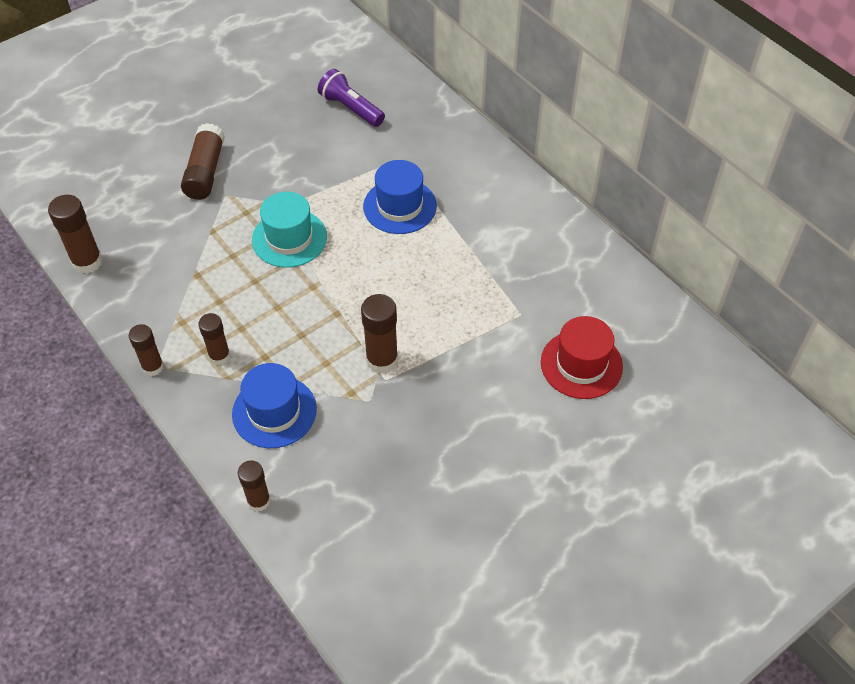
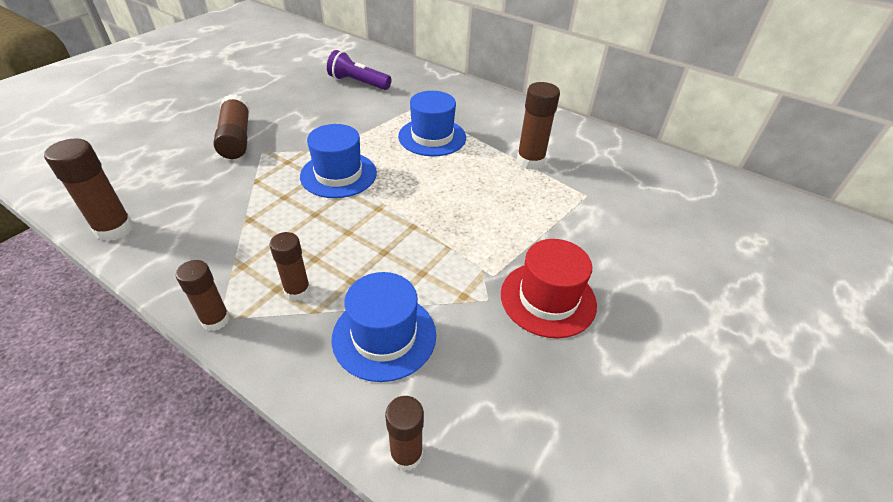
camera: 20 degrees left, 10 degrees down
turquoise hat [252,192,327,268] -> blue hat [300,124,377,198]
brown glue stick [361,294,398,374] -> brown glue stick moved to [517,82,560,170]
red hat [541,316,623,399] -> red hat moved to [501,239,597,338]

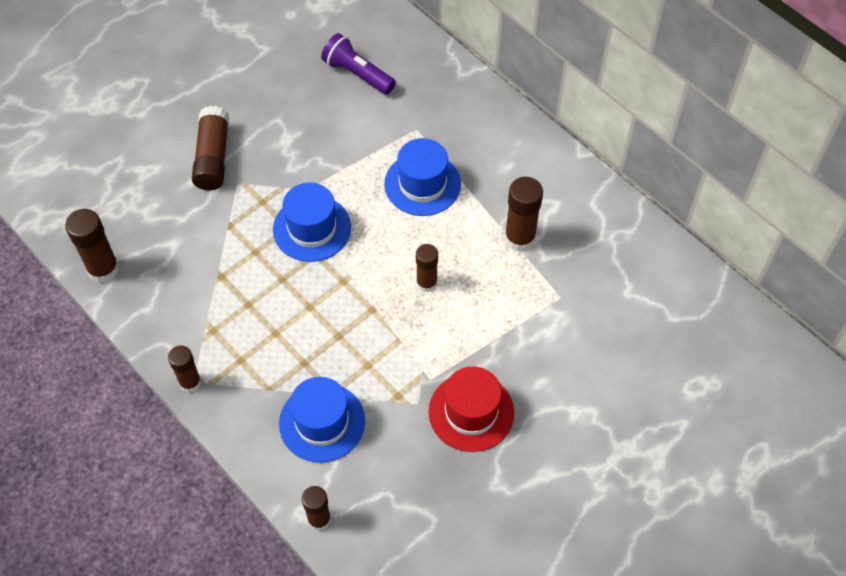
camera: 15 degrees right, 15 degrees up
brown glue stick [270,232,310,301] -> brown glue stick moved to [416,244,438,292]

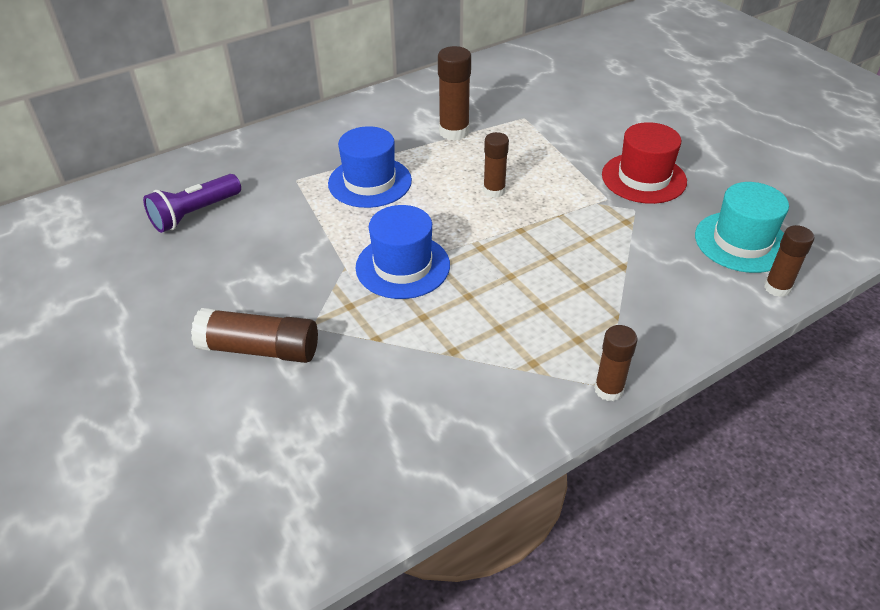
camera: 80 degrees left, 15 degrees down
brown glue stick [65,209,120,283] -> none
blue hat [279,377,365,463] -> none
none -> turquoise hat [695,182,789,273]

